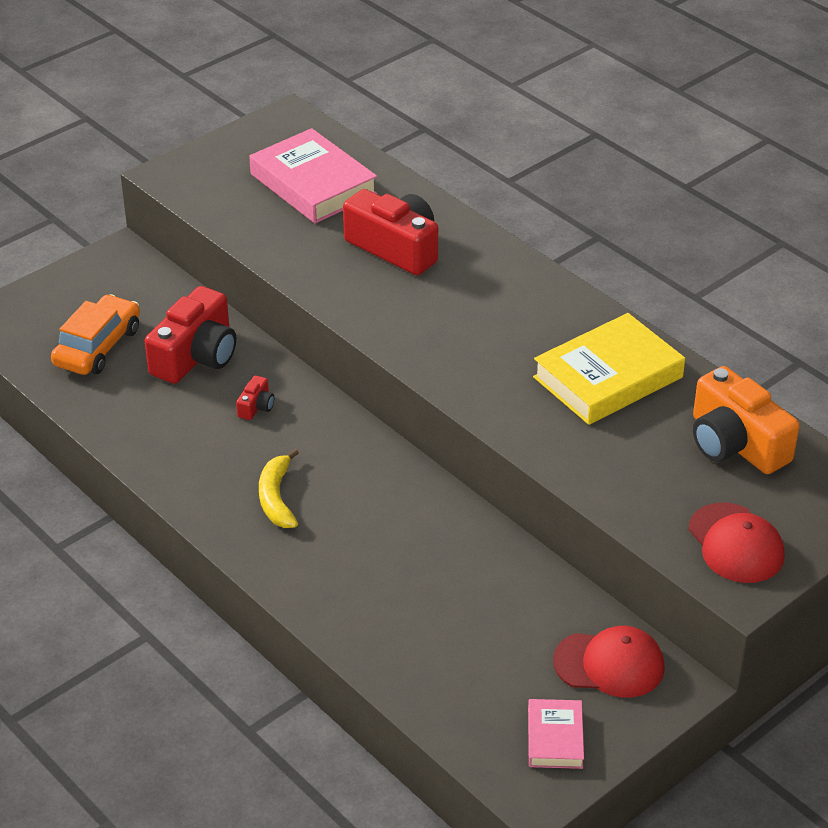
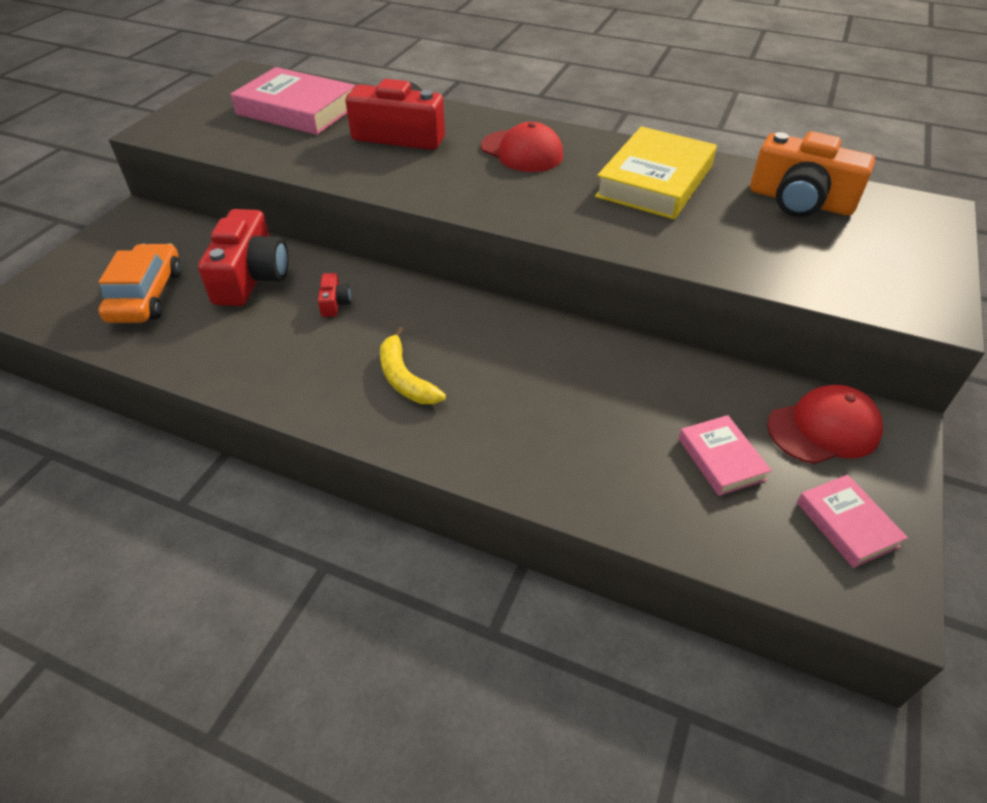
camera: 25 degrees left, 5 degrees up
red cap [689,503,785,583] -> red cap moved to [481,122,563,172]
none -> pink book [678,415,772,496]

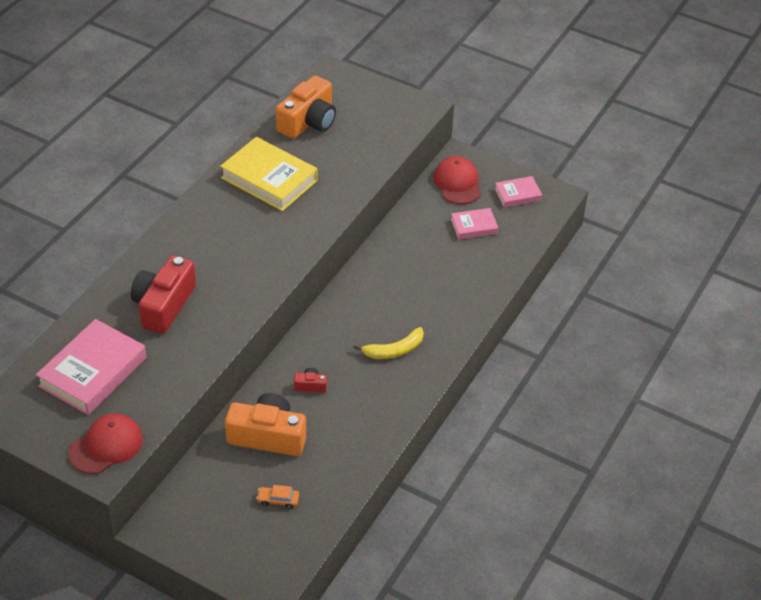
camera: 85 degrees left, 0 degrees up
orange car [98,244,182,323] -> orange car [257,485,299,509], size x0.47
red camera [198,209,288,306] -> orange camera [225,393,306,456]
red cap [481,122,563,172] -> red cap moved to [68,413,143,474]

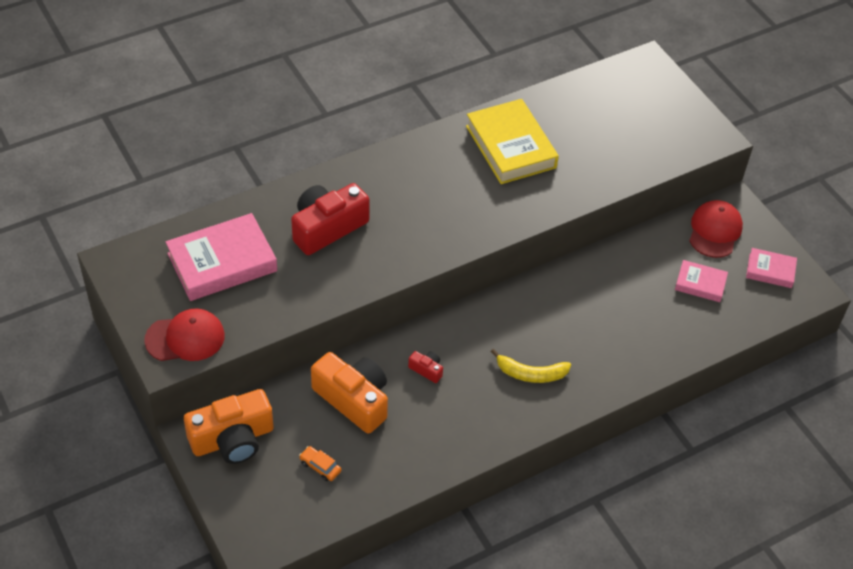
camera: 30 degrees right, 5 degrees up
orange camera [276,75,336,139] -> orange camera moved to [184,389,274,464]

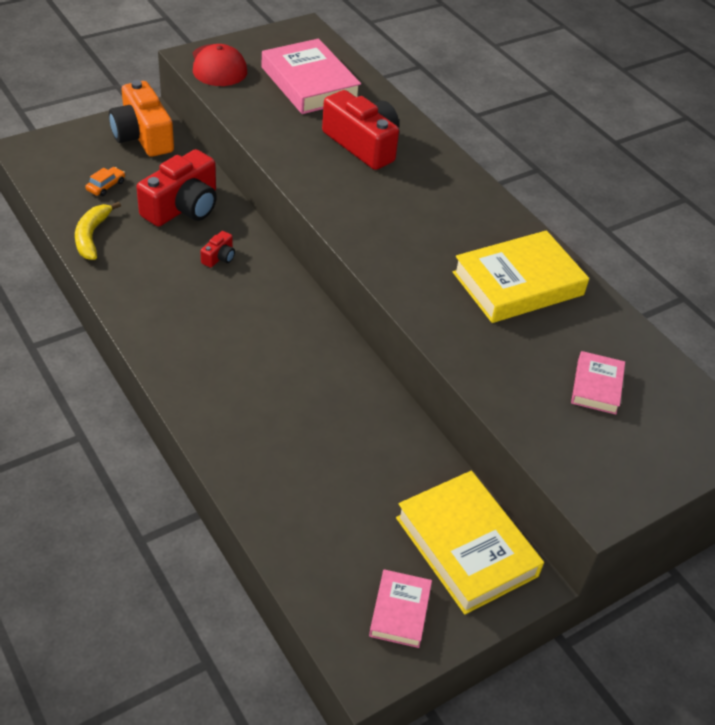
camera: 85 degrees right, 5 degrees down
orange camera [311,352,388,434] -> red camera [137,149,217,227]
yellow banana [491,349,571,383] -> yellow banana moved to [75,202,121,260]
pink book [675,260,728,302] -> pink book moved to [571,351,625,415]
red cap [689,200,743,258] -> yellow book [396,471,544,615]

